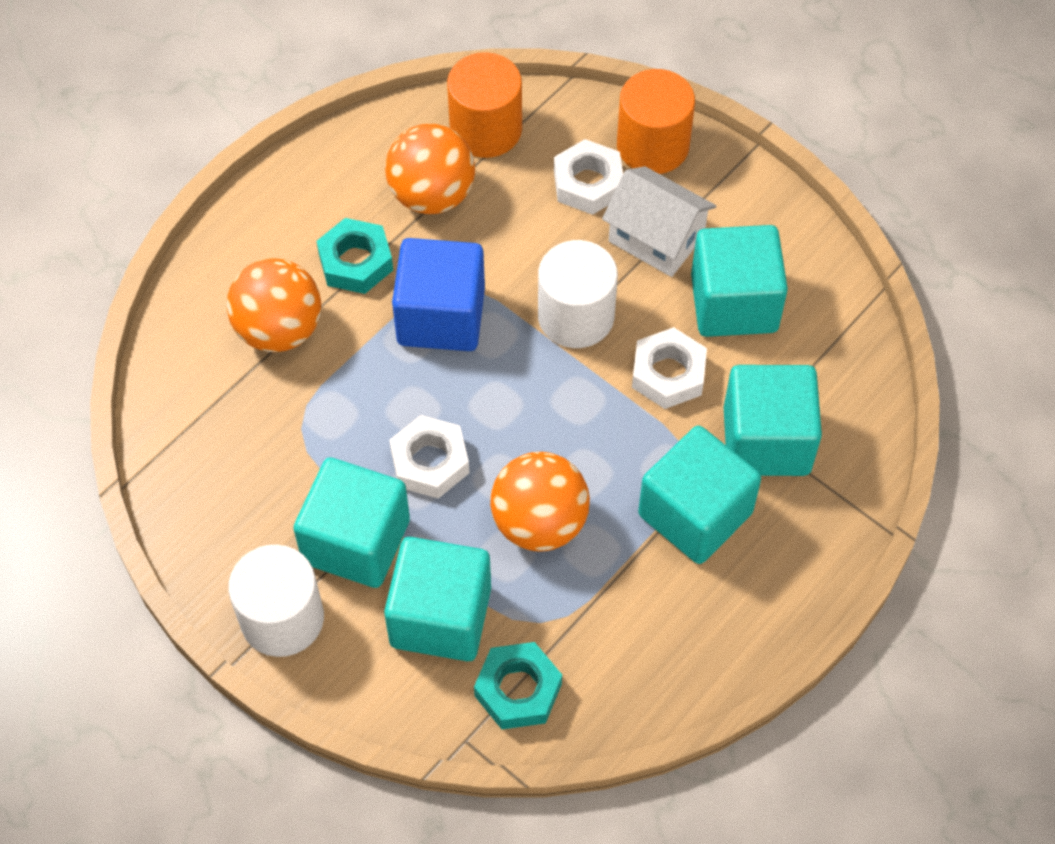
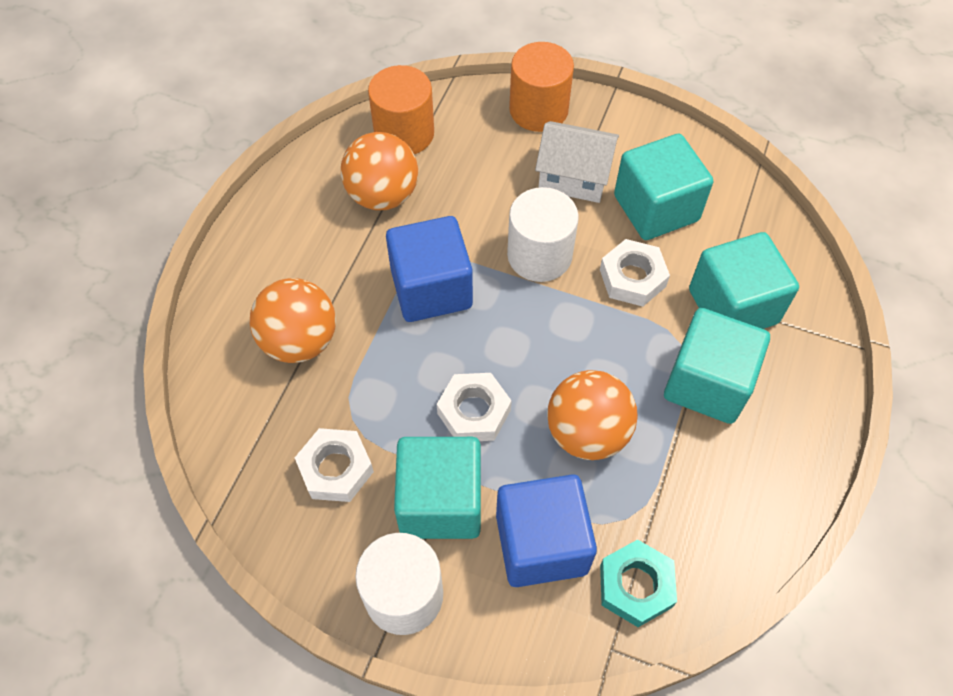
camera: 20 degrees left, 0 degrees up
turquoise nut [317,218,393,294] -> none
turquoise cube [384,537,491,661] -> blue cube [496,474,597,587]
white nut [554,139,623,215] -> white nut moved to [295,428,374,502]

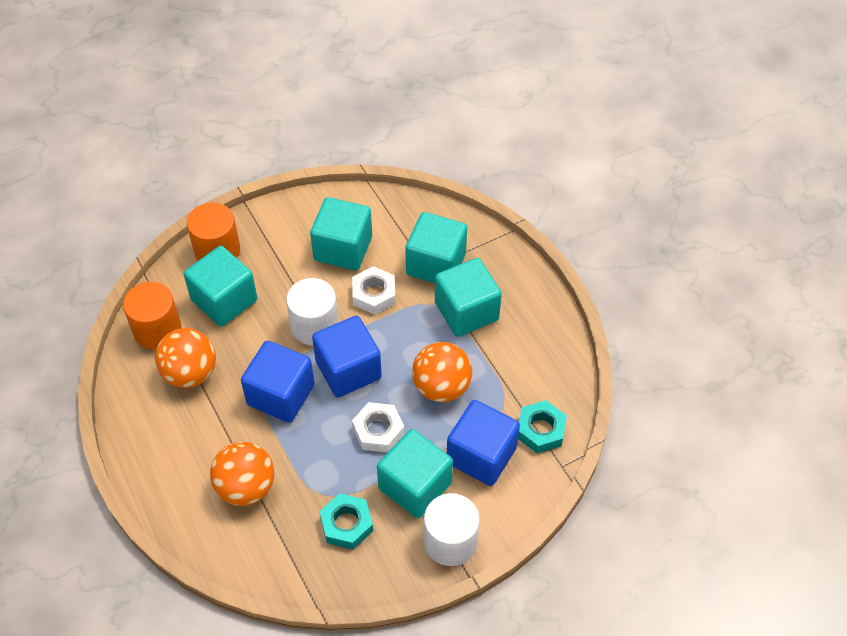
camera: 50 degrees left, 5 degrees down
white nut [295,428,374,502] -> turquoise nut [320,493,373,550]
white house [535,121,619,203] -> none
none -> turquoise cube [184,246,257,327]
none -> blue cube [312,316,382,397]

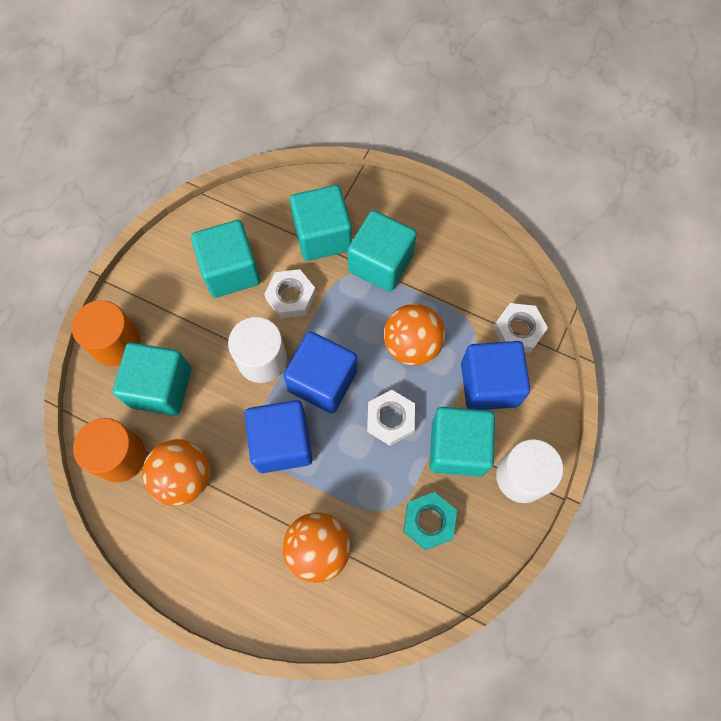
camera: 35 degrees left, 15 degrees up
turquoise nut [518,400,567,453] -> white nut [493,303,548,353]

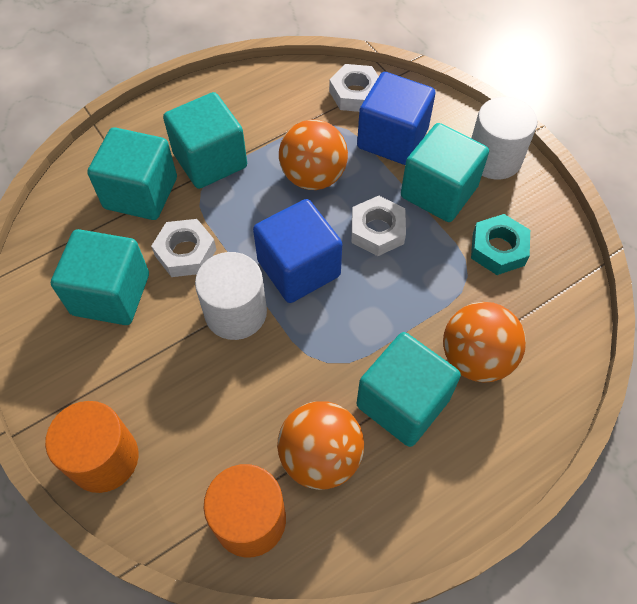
camera: 60 degrees left, 10 degrees down
turquoise cube [113,342,191,416] -> turquoise cube moved to [357,332,461,447]
blue cube [244,400,313,473] -> none

